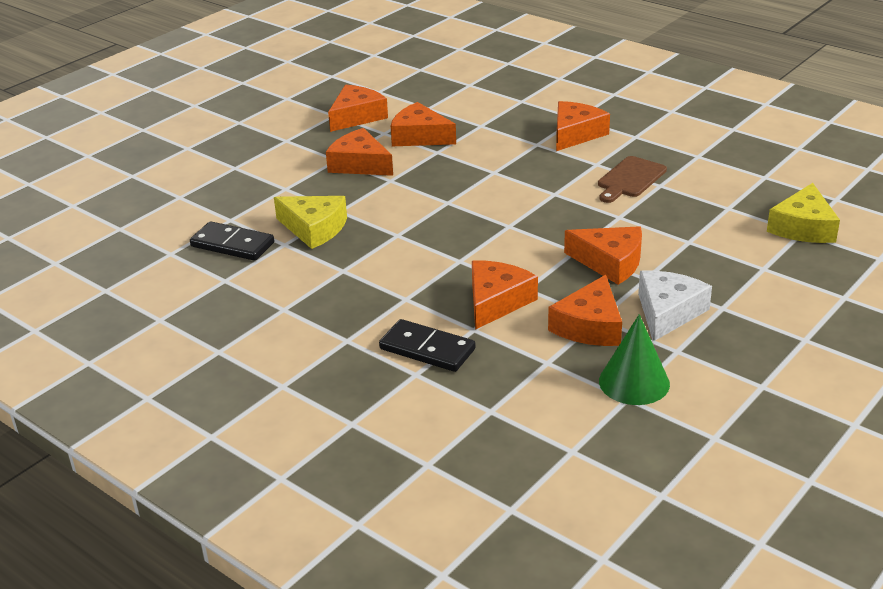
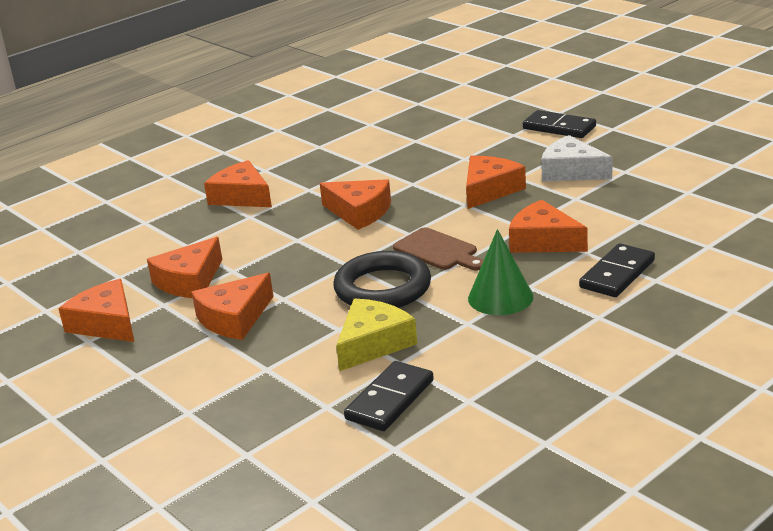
camera: 80 degrees left, 5 degrees down
orange cheese [548,275,622,346] -> orange cheese moved to [320,179,391,230]
brown cutting board [598,156,667,203] -> brown cutting board moved to [393,227,484,271]
green cone [599,314,670,405] -> green cone moved to [468,229,534,315]
yellow cheese [767,183,840,243] -> none
none -> black ring [333,251,431,308]
none -> black domino [523,110,596,138]

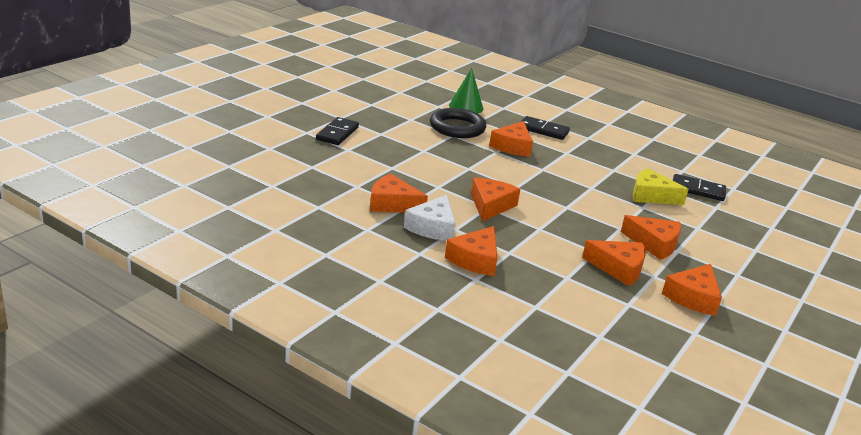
camera: 110 degrees left, 0 degrees up
black ring [333,251,431,308] -> black ring moved to [430,108,486,138]
brown cutting board [393,227,484,271] -> none
orange cheese [466,156,526,209] -> orange cheese moved to [370,174,428,213]
green cone [468,229,534,315] -> green cone moved to [449,68,483,114]
white cheese [541,135,612,181] -> white cheese moved to [404,195,456,241]

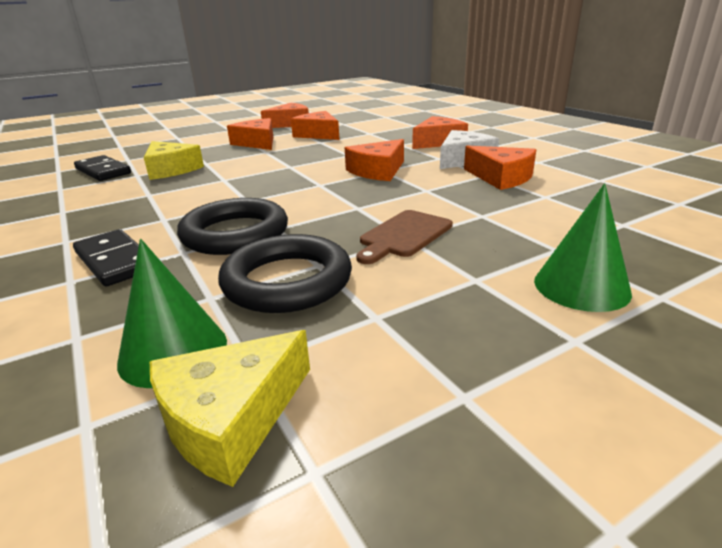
camera: 150 degrees left, 0 degrees up
black domino [316,117,359,145] -> green cone [534,183,632,312]
orange cheese [489,121,533,157] -> black ring [177,198,288,255]
none -> yellow cheese [150,330,310,487]
none -> brown cutting board [356,210,453,264]

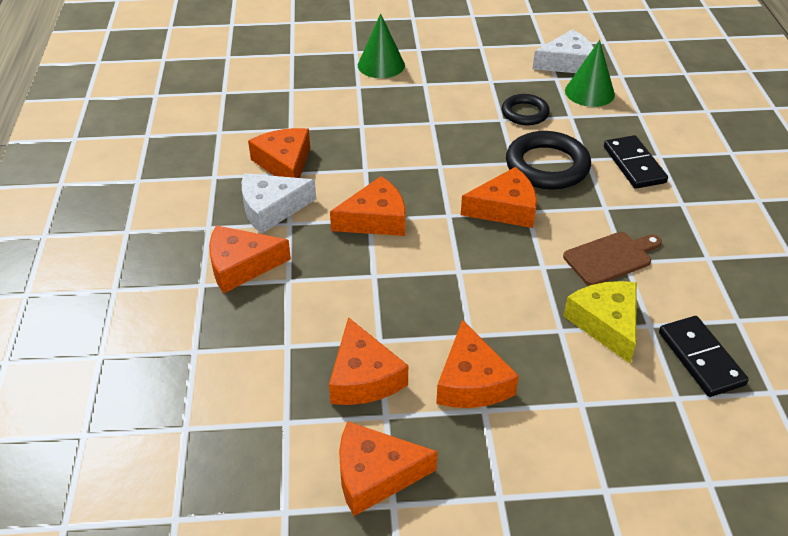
camera: 155 degrees left, 15 degrees up
yellow cheese [150,330,310,487] -> white cheese [533,29,594,73]
black ring [218,234,352,313] -> black ring [502,94,550,125], size x0.61
brown cutting board [356,210,453,264] -> brown cutting board moved to [563,232,662,286]
none -> orange cheese [461,167,537,228]

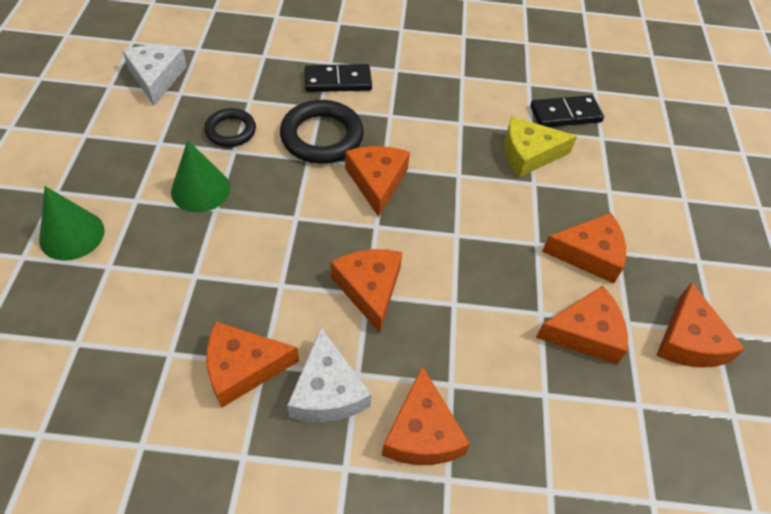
camera: 85 degrees left, 10 degrees up
brown cutting board [563,232,662,286] -> none
green cone [565,40,615,107] -> green cone moved to [171,140,230,212]

